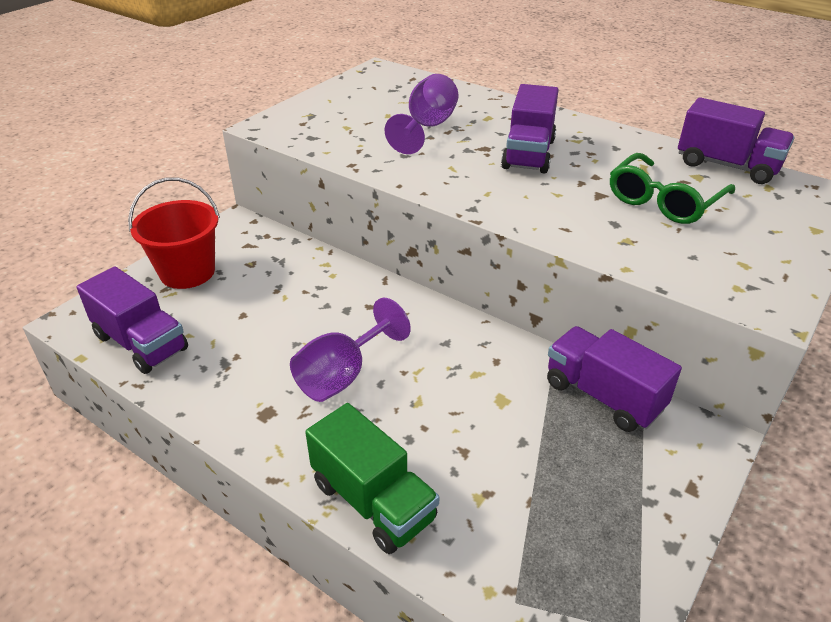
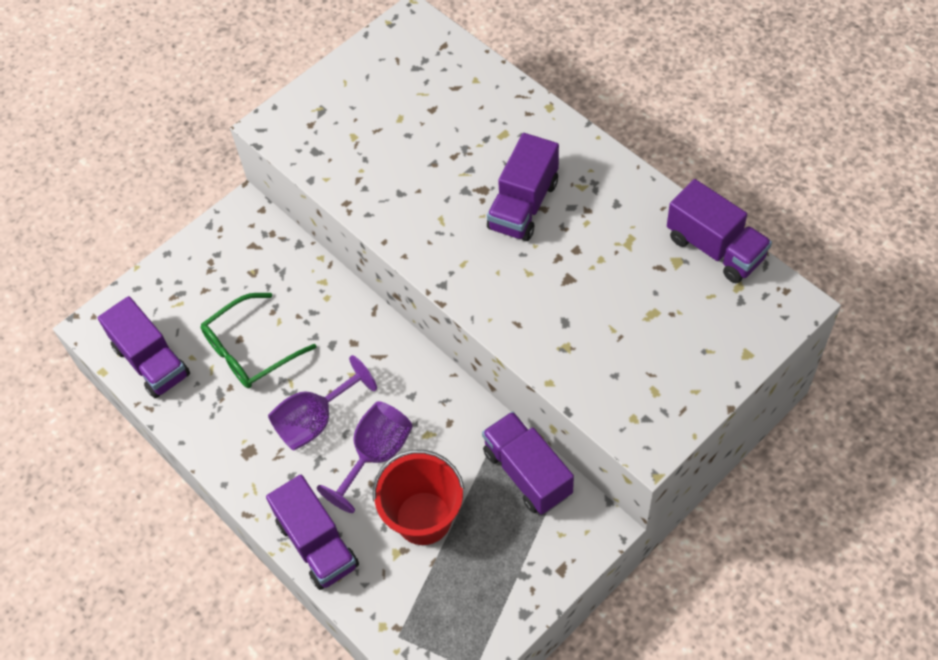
camera: 15 degrees right, 20 degrees up
red bucket [128,177,220,289] -> red bucket moved to [373,450,465,545]
green truck [305,403,440,554] -> purple truck [266,475,359,590]
purple goblet [385,74,458,154] -> purple goblet moved to [317,401,413,513]
green glasses [610,153,735,224] -> green glasses moved to [201,293,316,388]

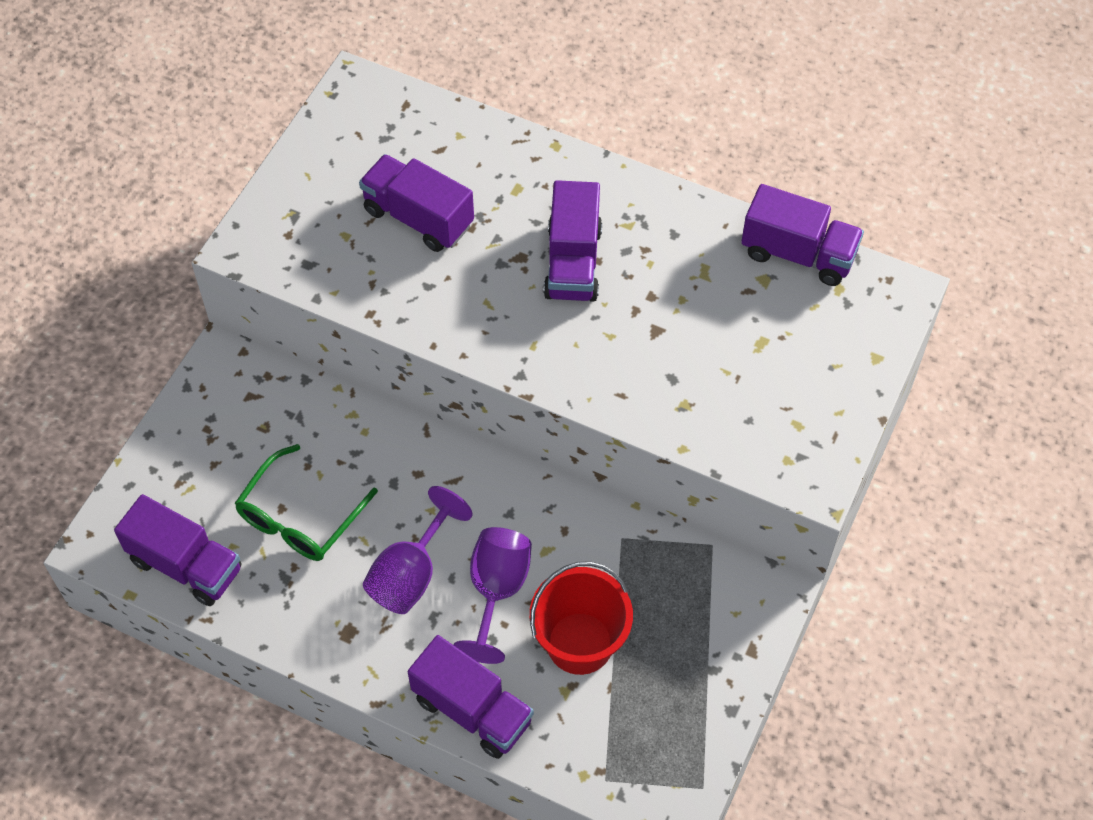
camera: 25 degrees left, 0 degrees up
purple truck [482,411,574,515] -> purple truck moved to [359,154,474,252]

